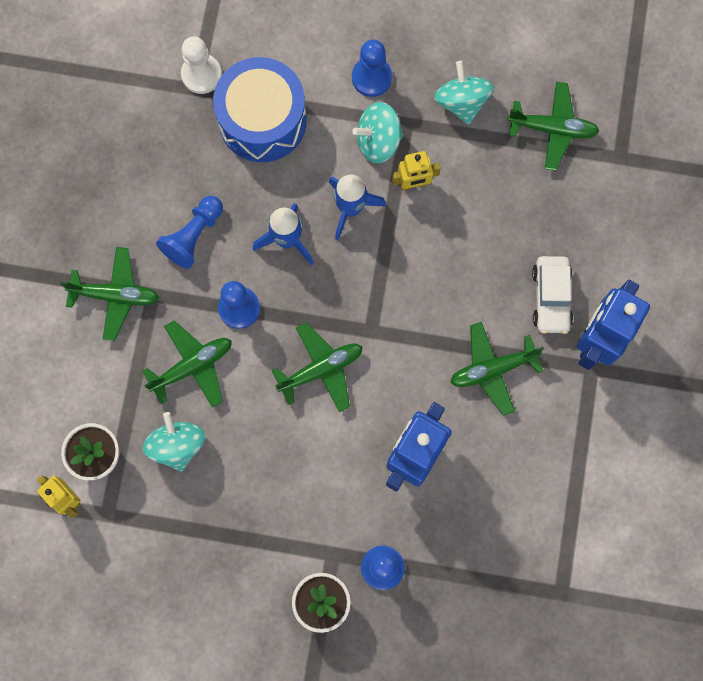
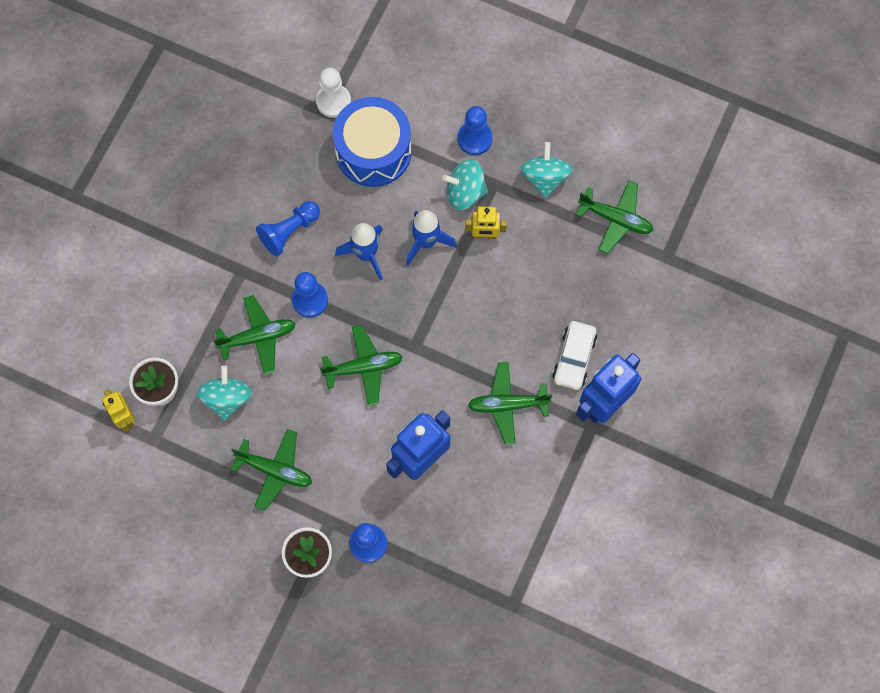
camera: 15 degrees right, 5 degrees down
green plane [60,247,159,341] -> green plane moved to [231,429,312,511]

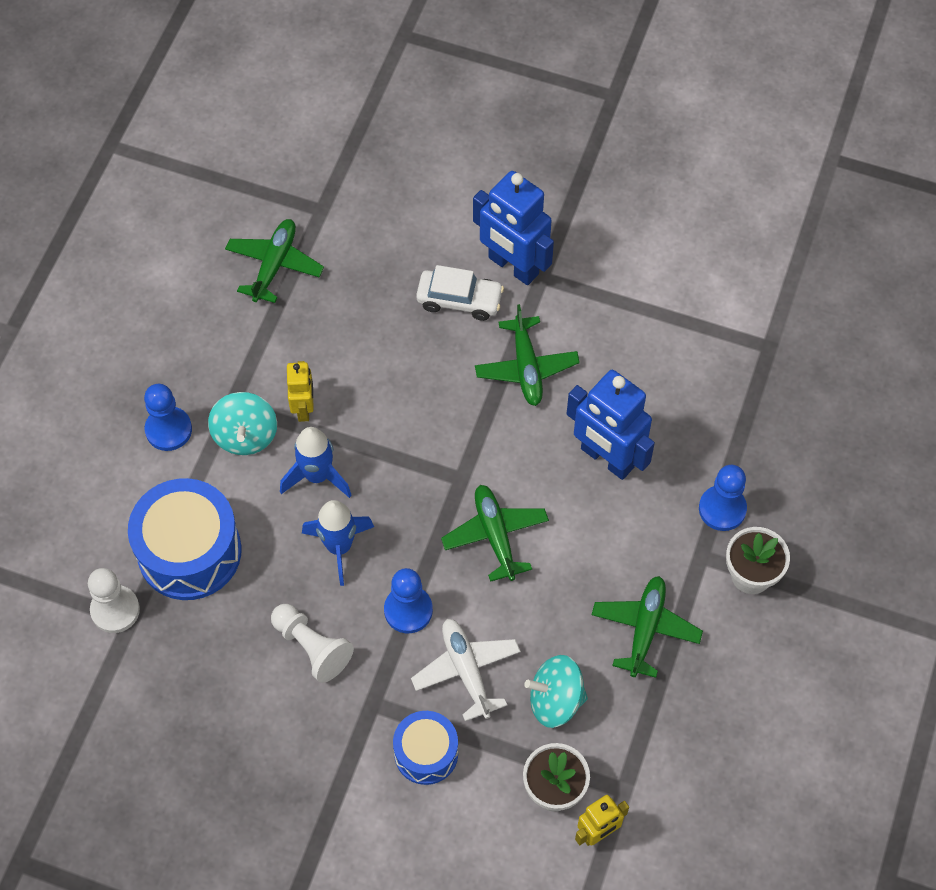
camera: 95 degrees left, 10 degrees down
green plane [213,295,296,374] -> white plane [411,619,521,721]
blue pawn [256,201,320,256] -> white pawn [271,604,354,683]
turquoise spinning top [520,142,573,198] -> none
none -> blue drum [393,711,458,785]

